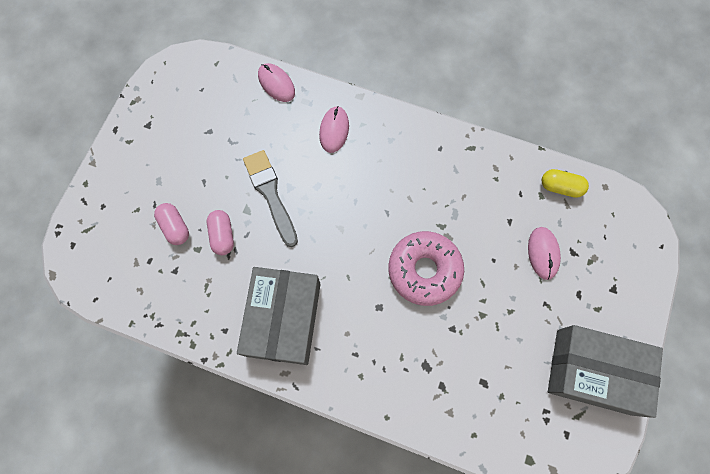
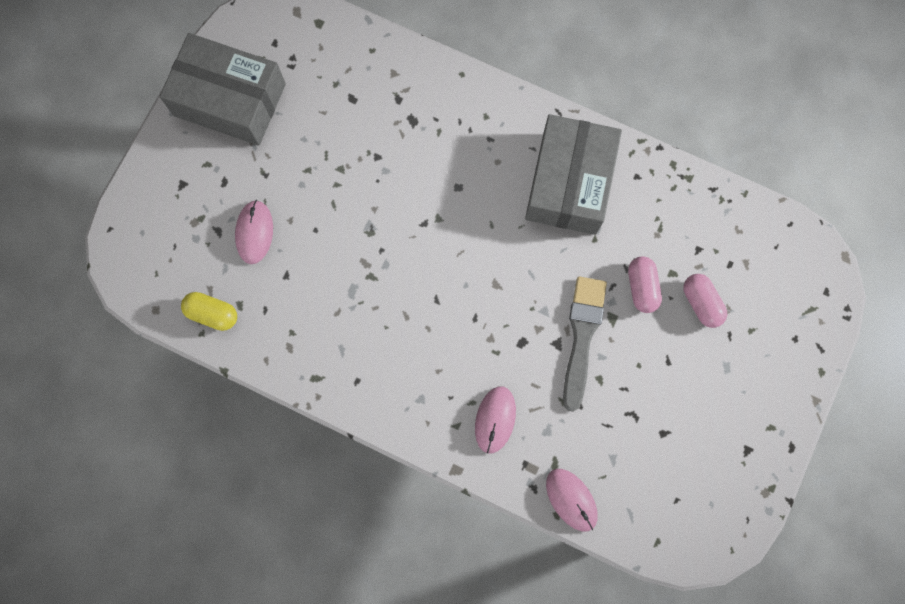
camera: 175 degrees left, 5 degrees up
grey brush [243,150,298,247] -> grey brush turned 150 degrees counterclockwise [563,276,607,412]
pink donut [388,231,464,306] -> none

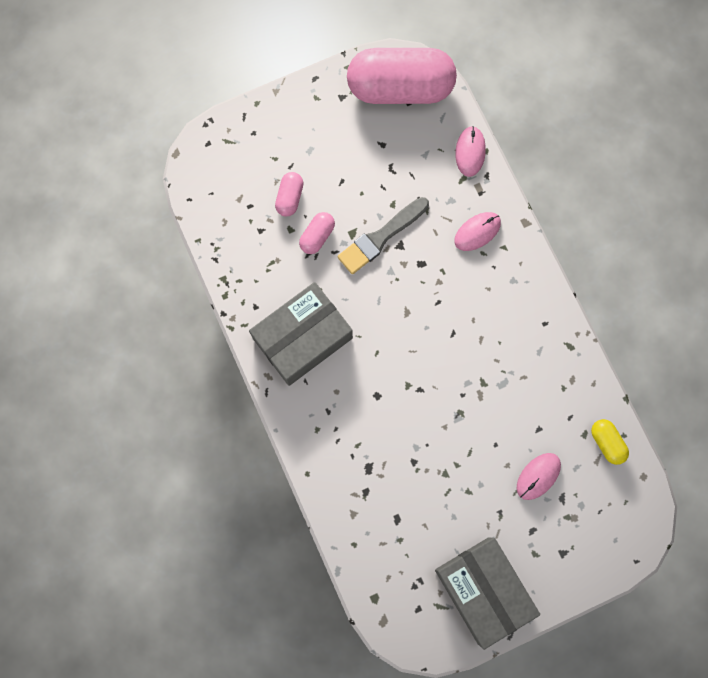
camera: 140 degrees left, 0 degrees up
none -> pink capsule [347,48,457,104]

